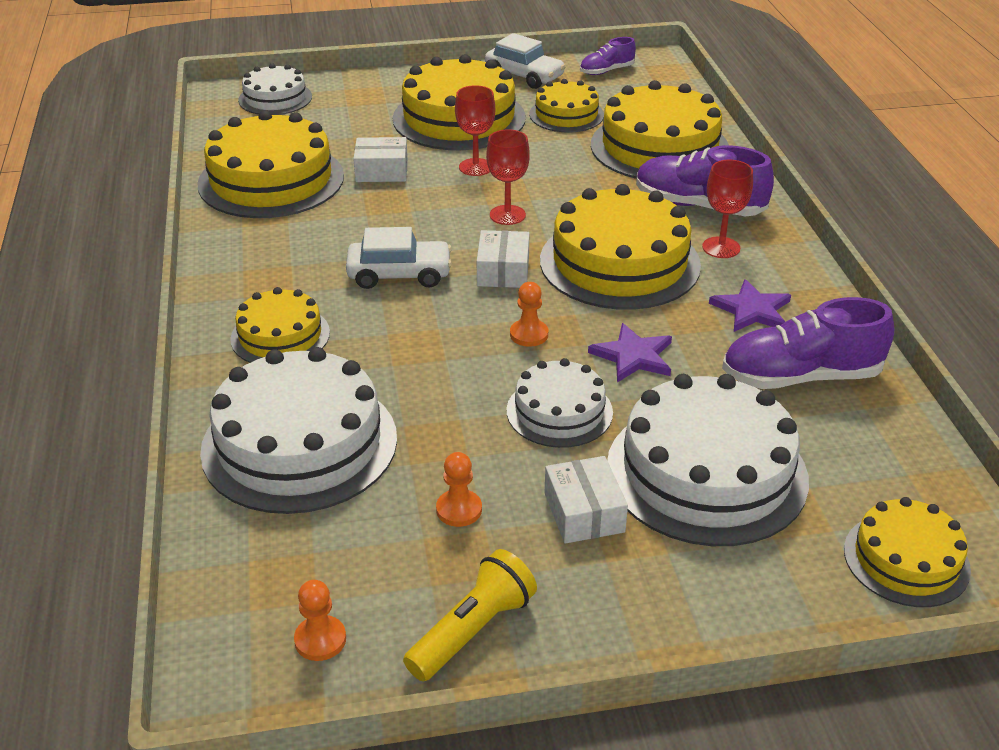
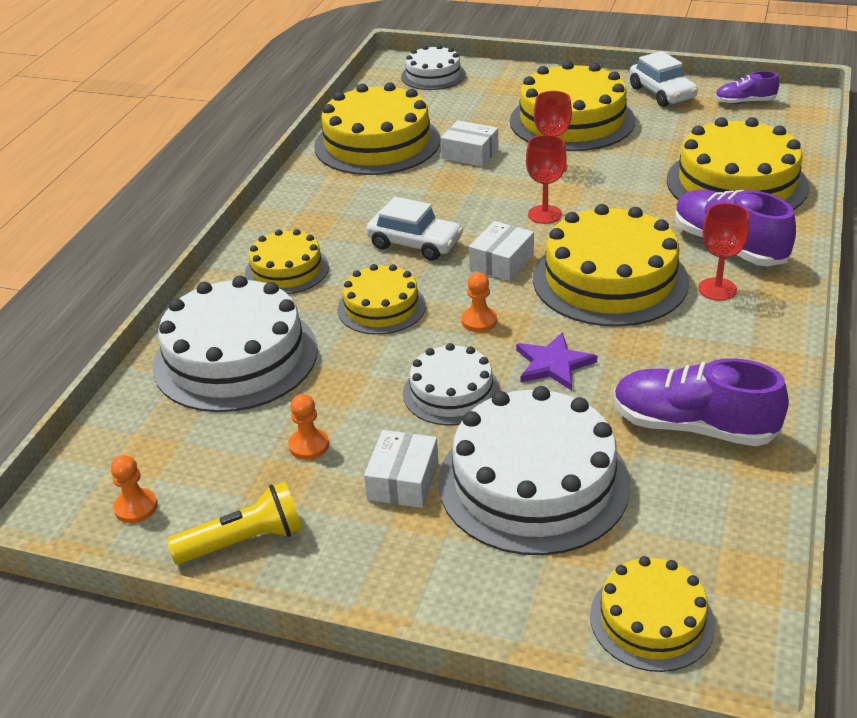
camera: 30 degrees right, 0 degrees up
yellow cake [529,79,604,133] -> yellow cake moved to [337,264,426,335]
purple star [709,279,791,332] -> none

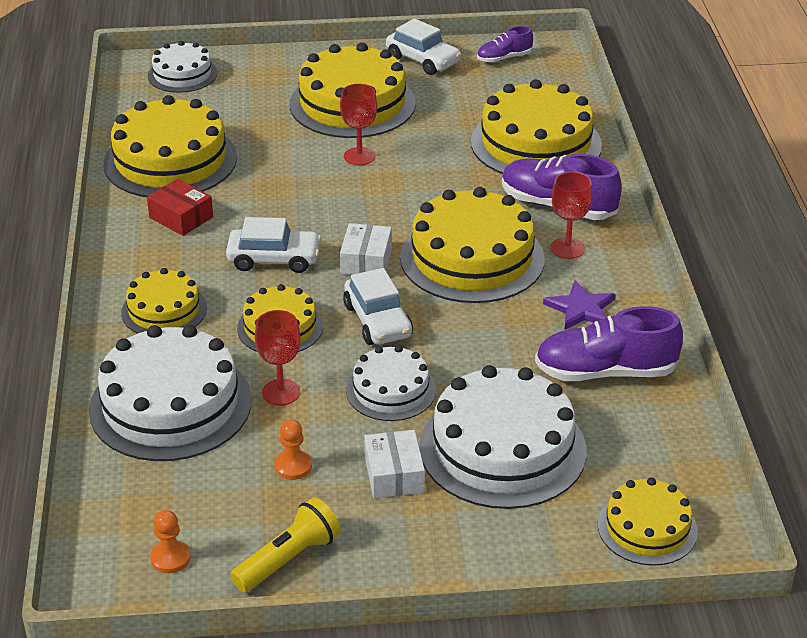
camera: 25 degrees left, 0 degrees up
white box [441,120,498,167] -> none
orange pawn [461,272,497,332] -> white car [343,268,413,345]
purple star [516,332,597,391] -> purple star moved to [543,280,616,330]
red goblet [526,135,566,224] -> red goblet moved to [255,310,300,406]
none -> red box [147,179,213,236]

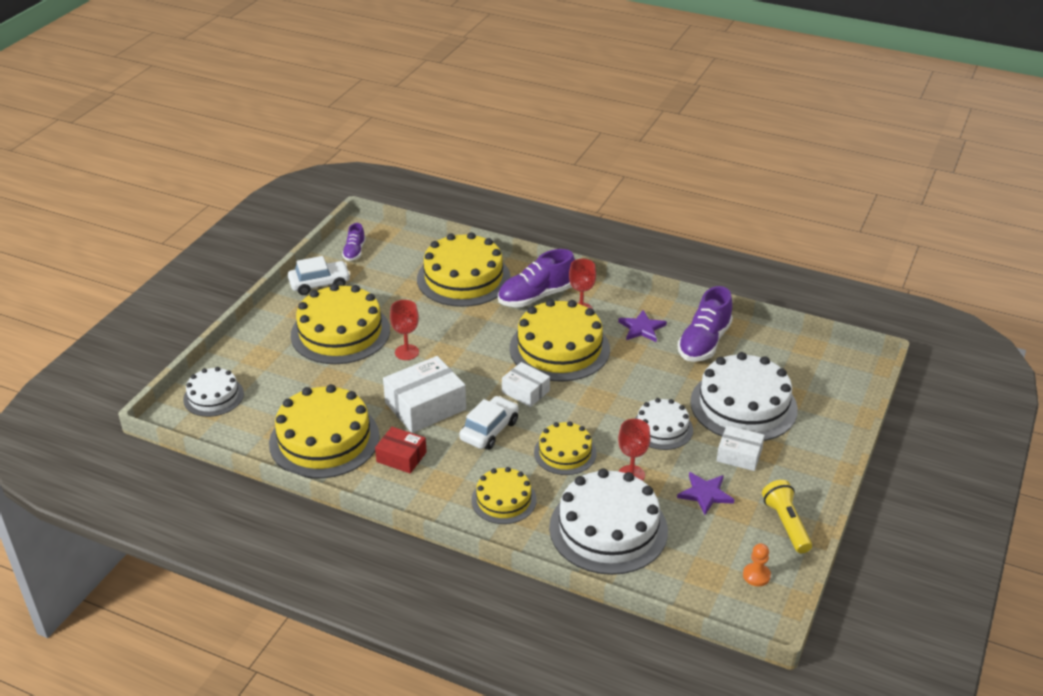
camera: 60 degrees left, 0 degrees up
red box [147,179,213,236] -> red box turned 45 degrees clockwise [375,427,427,473]
orange pawn [274,419,312,480] -> purple star [677,472,734,515]
white car [343,268,413,345] -> none
yellow cake [598,478,698,566] -> none
none -> white box [383,356,466,433]

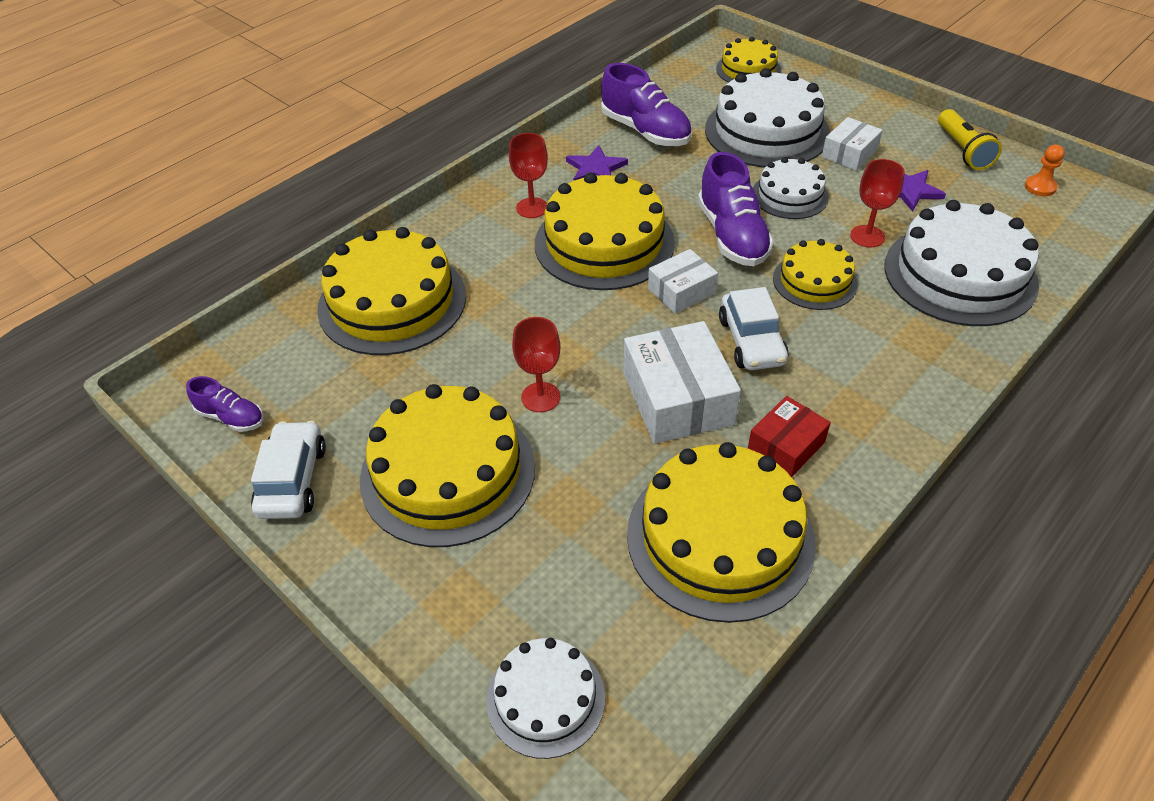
camera: 70 degrees left, 10 degrees up
white car [459,396,519,450] -> white car turned 150 degrees counterclockwise [719,287,789,370]
yellow cake [471,467,537,524] -> yellow cake moved to [716,37,781,83]
purple shoe [498,249,575,307] -> purple shoe moved to [698,152,774,266]
yellow flashlight [762,480,812,553] -> yellow flashlight turned 105 degrees counterclockwise [938,109,1002,170]

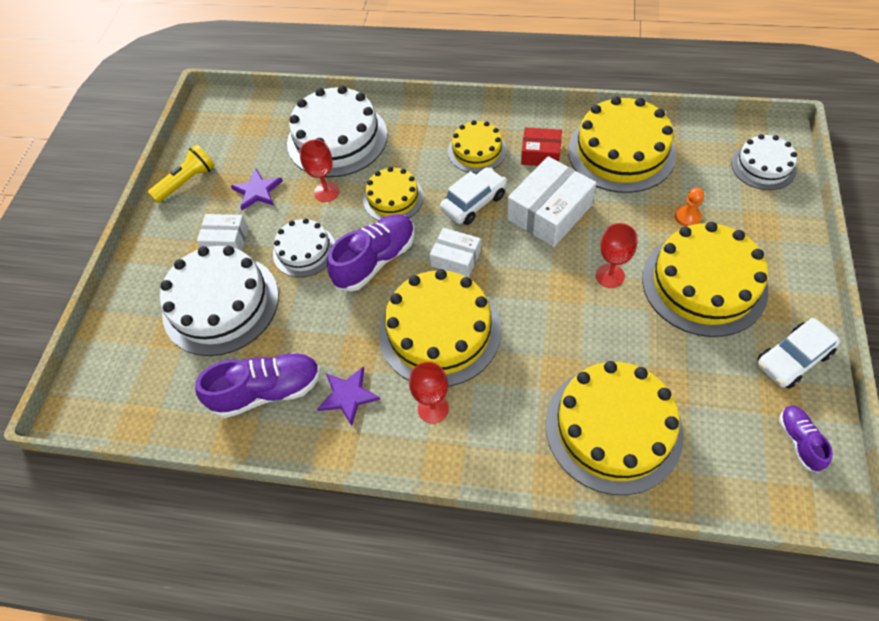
camera: 120 degrees left, 10 degrees up
purple shoe [601,63,692,146] -> purple shoe turned 60 degrees clockwise [195,353,321,418]
yellow cake [716,37,781,83] -> yellow cake moved to [448,120,507,173]
orange pawn [1025,145,1065,196] -> orange pawn moved to [675,188,704,227]

